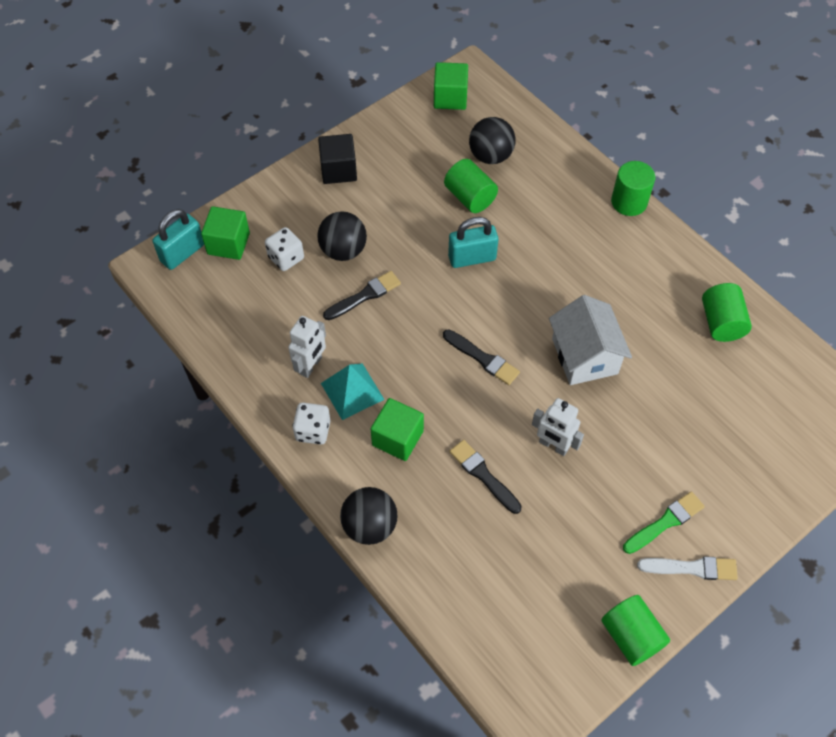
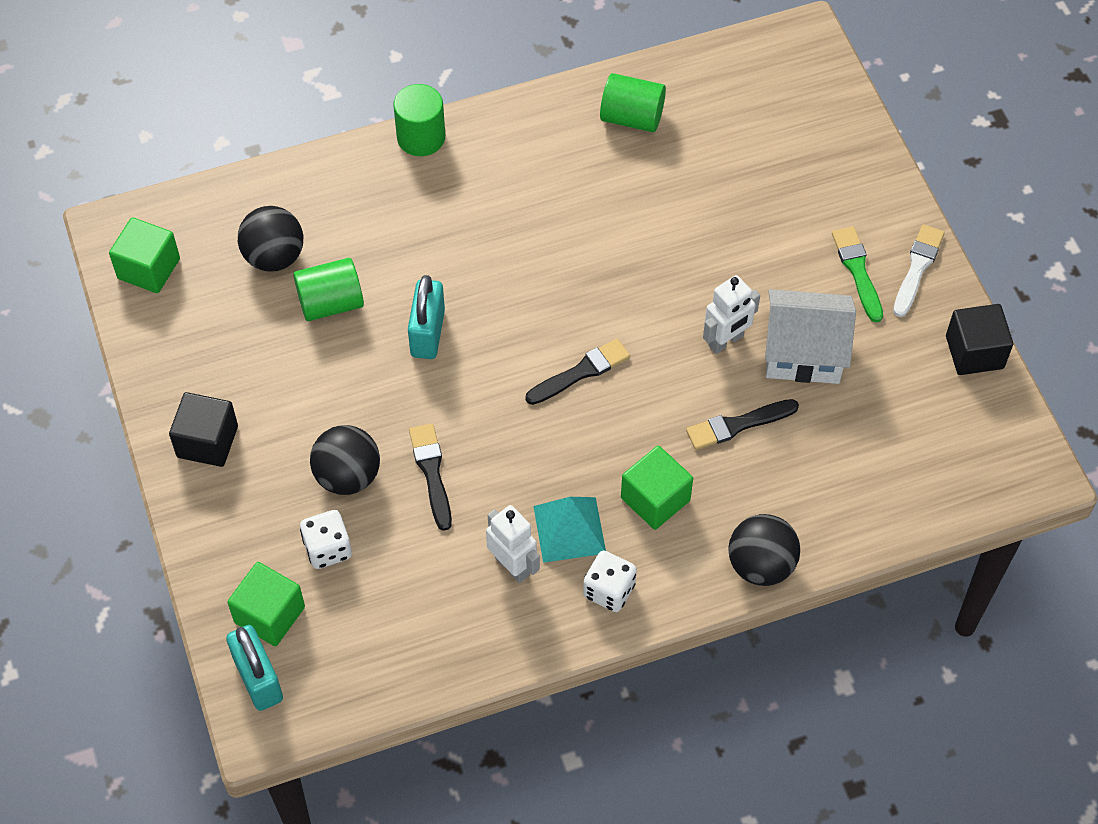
camera: 70 degrees left, 0 degrees up
white house [549,295,632,385] -> white house moved to [765,289,856,384]
green cylinder [601,595,670,666] -> black cube [946,304,1013,375]

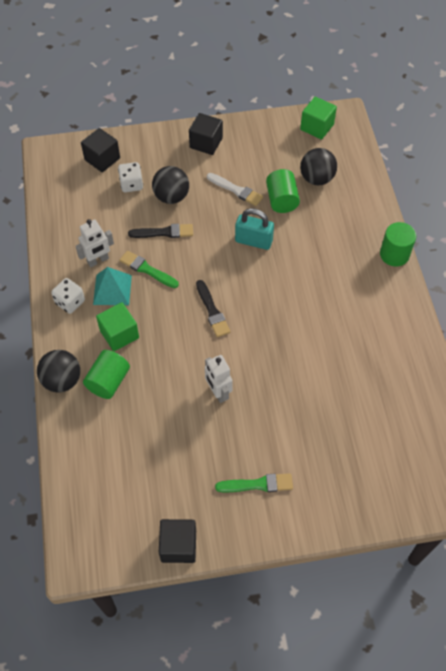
camera: 100 degrees right, 0 degrees up
turquoise padlock [226,625,283,711] -> none
green cube [227,562,305,646] -> black cube [81,128,120,172]
green cylinder [600,73,666,132] -> green cylinder moved to [83,350,130,399]
black brush [686,399,799,450] -> none
white house [765,289,856,384] -> none
white brush [893,224,945,317] -> white brush moved to [207,173,263,206]
none -> green brush [119,251,179,288]

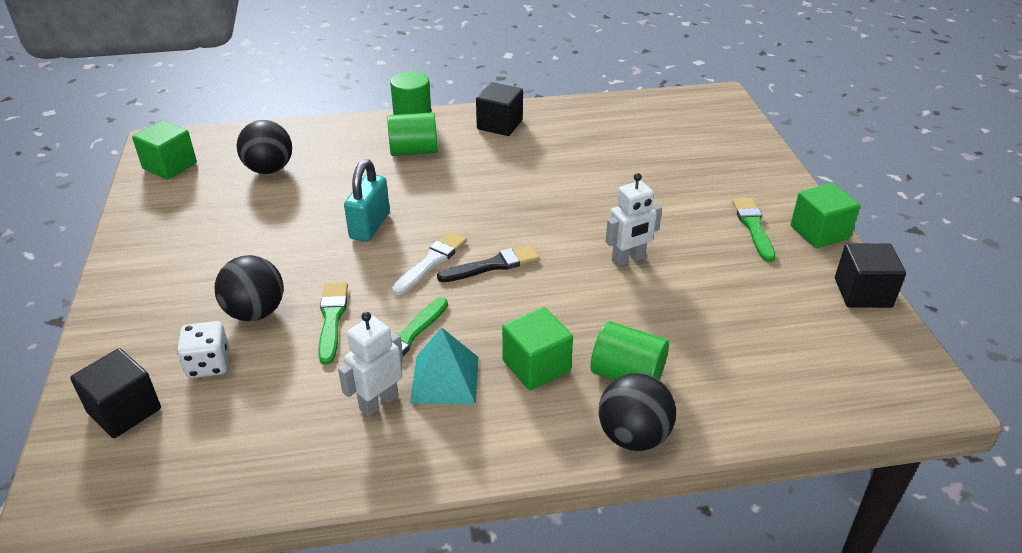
camera: 90 degrees left, 20 degrees down
white dice [51,278,85,314] -> none
white robot [76,219,114,267] -> white robot turned 105 degrees counterclockwise [338,312,403,417]
black brush [128,224,193,238] -> green brush [318,283,348,365]
black cube [189,113,223,155] -> black cube moved to [476,82,523,136]
white brush [207,173,263,206] -> white brush moved to [392,232,467,295]
green cylinder [266,169,300,213] -> green cylinder moved to [387,112,437,156]
none -> green cube [790,183,860,248]

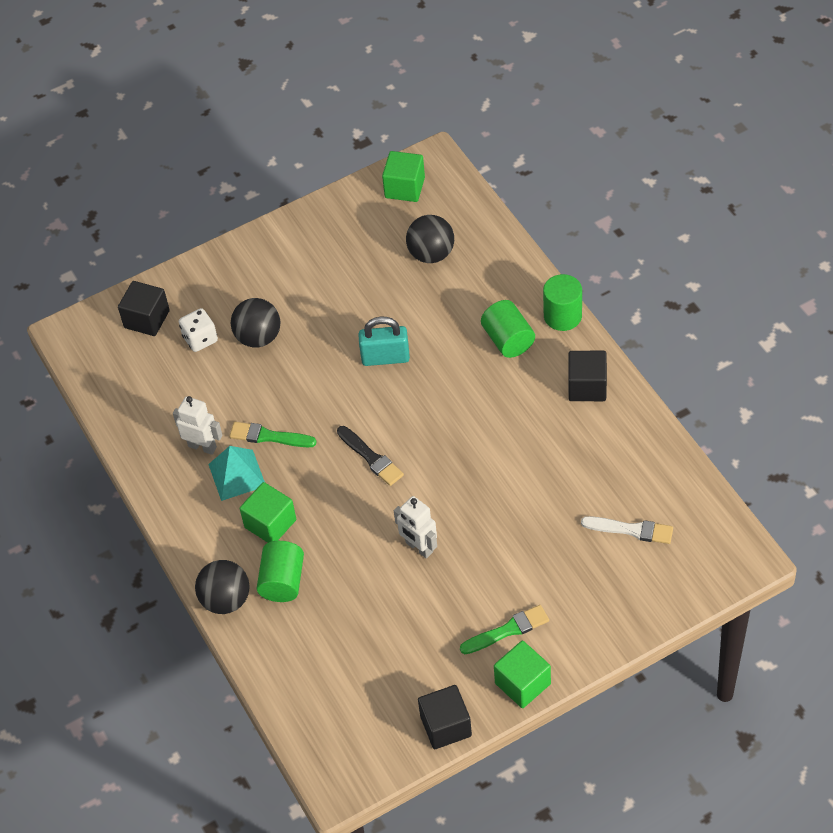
camera: 75 degrees right, 15 degrees up
green brush [318,283,348,365] -> none
white brush [392,232,467,295] -> white brush moved to [581,516,673,544]

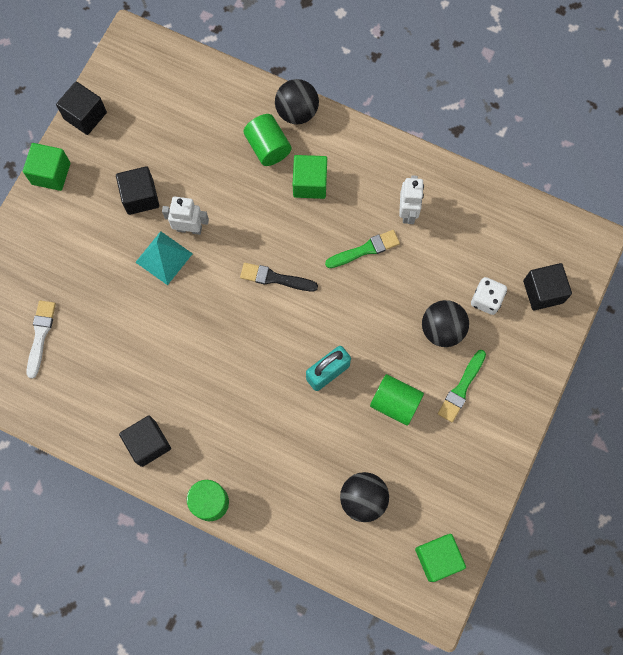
camera: 140 degrees right, 20 degrees up
white robot [173,396,223,455] -> white robot turned 75 degrees counterclockwise [399,175,424,224]
turquoise pyramid [208,446,265,501] -> turquoise pyramid moved to [135,231,193,285]
green brush [460,605,549,654] -> green brush moved to [438,350,486,422]
green cylinder [481,300,535,358] -> green cylinder moved to [370,374,424,426]
white brush [581,516,673,544] -> white brush turned 120 degrees clockwise [27,300,56,379]
none -> black cube [116,166,159,215]

